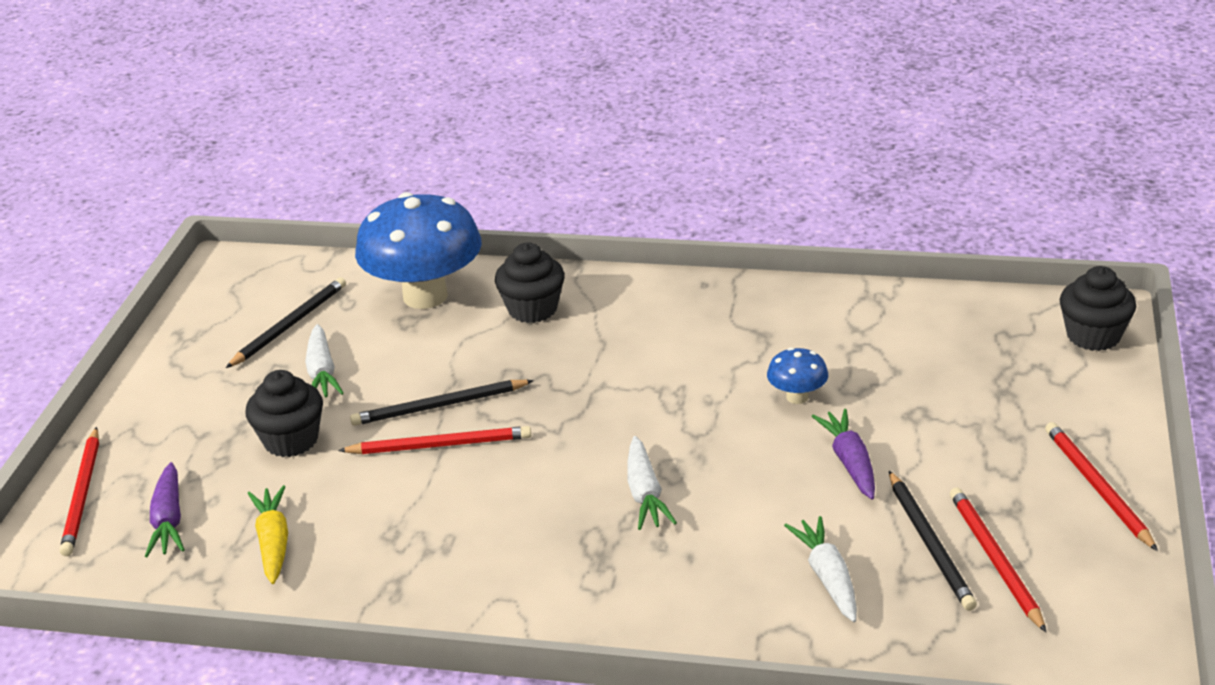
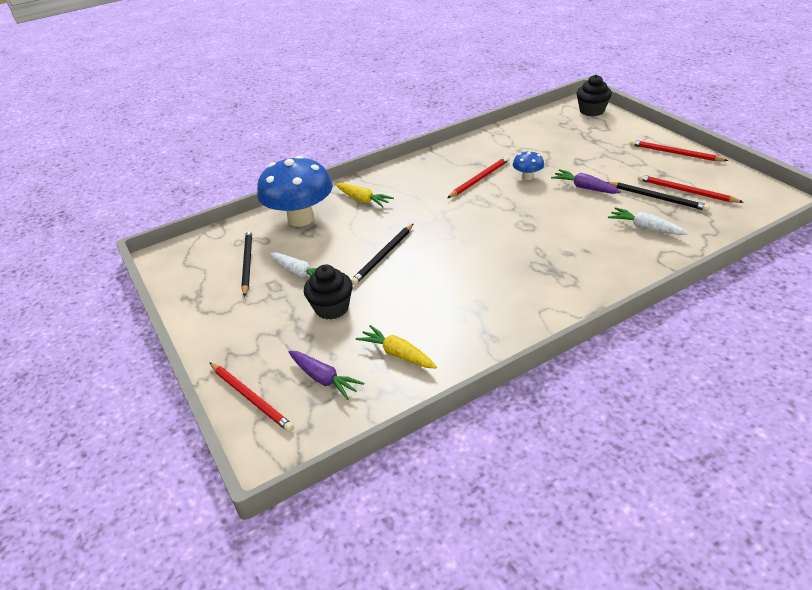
camera: 40 degrees left, 5 degrees up
red pencil [338,426,531,454] -> red pencil moved to [447,156,510,198]
black cupcake [495,242,565,323] -> yellow carrot [335,183,394,207]
white carrot [627,436,677,530] -> none

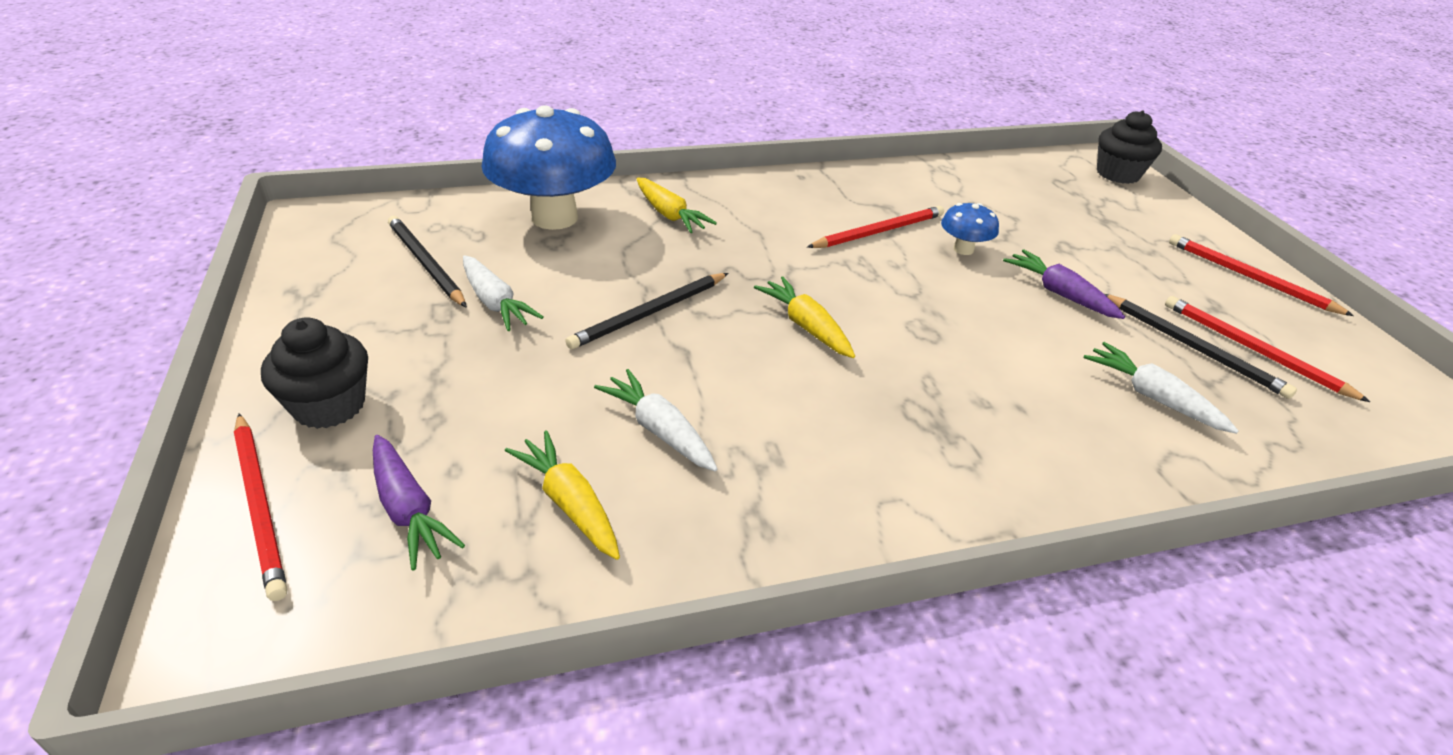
camera: 10 degrees right, 0 degrees up
black pencil [241,230,252,297] -> black pencil turned 45 degrees counterclockwise [388,216,467,308]
black cupcake [304,265,353,320] -> black cupcake moved to [261,317,368,429]
none -> white carrot [594,369,717,472]
none -> yellow carrot [754,277,855,358]

